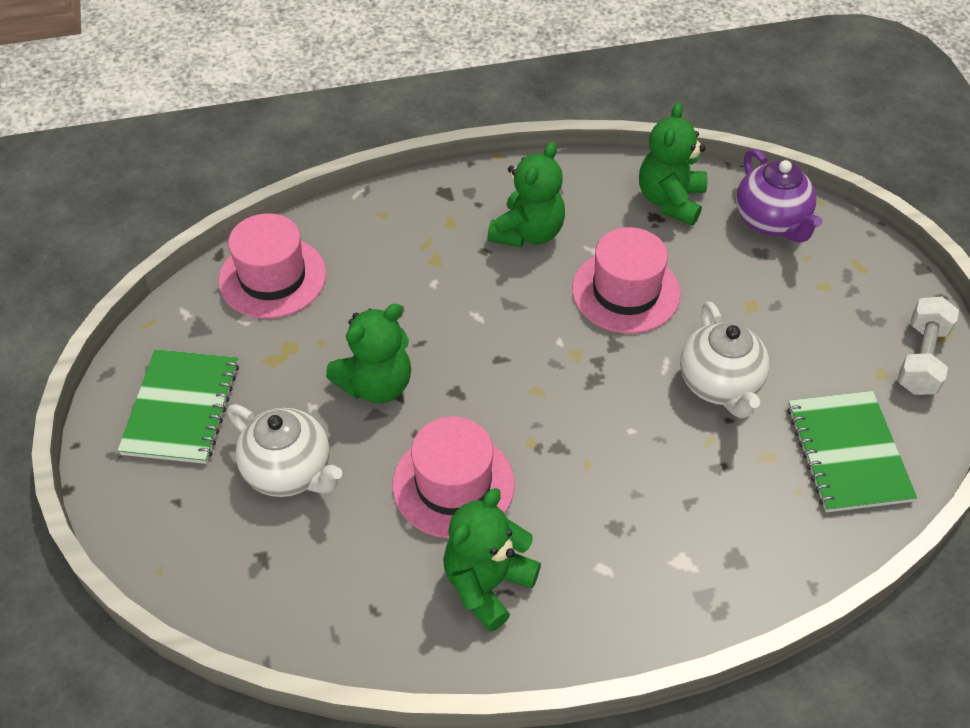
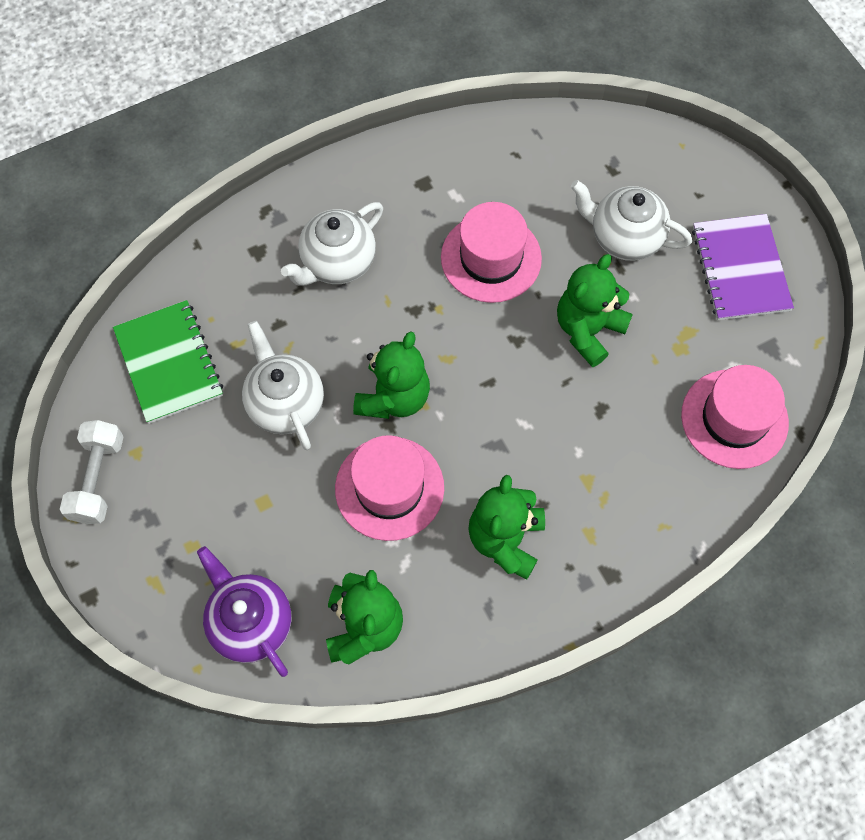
camera: 165 degrees right, 15 degrees up
green notebook [118,349,239,464] -> purple notebook [692,214,794,320]
green teddy bear [443,488,541,632] -> green teddy bear moved to [353,332,430,419]
none -> white teapot [281,202,383,286]

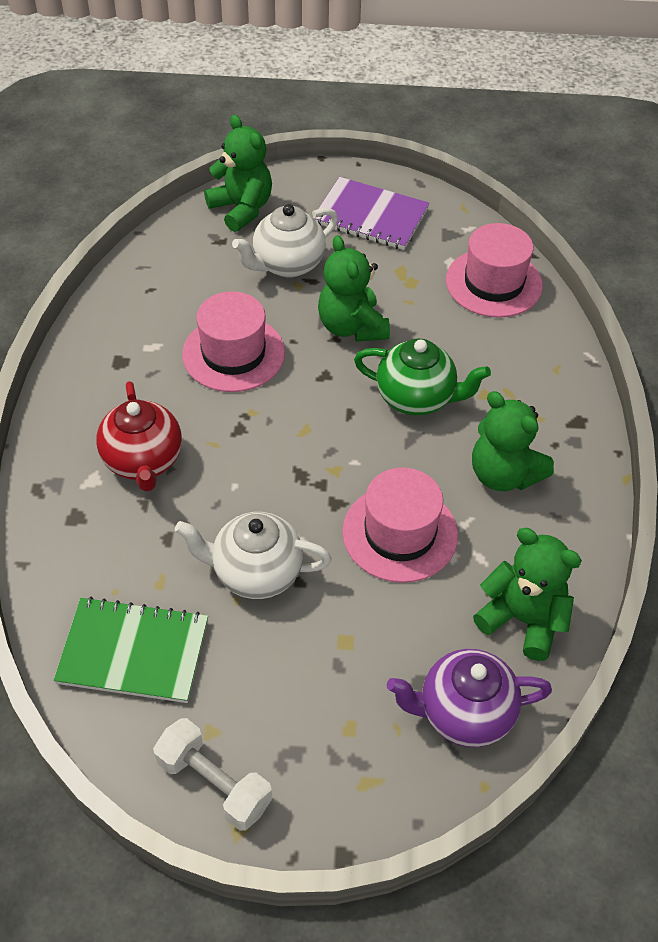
camera: 60 degrees left, 15 degrees down
white teapot [281,202,383,286] -> red teapot [96,381,182,492]
green teddy bear [353,332,430,419] -> green teddy bear moved to [204,115,272,232]
none -> green teapot [354,338,491,415]

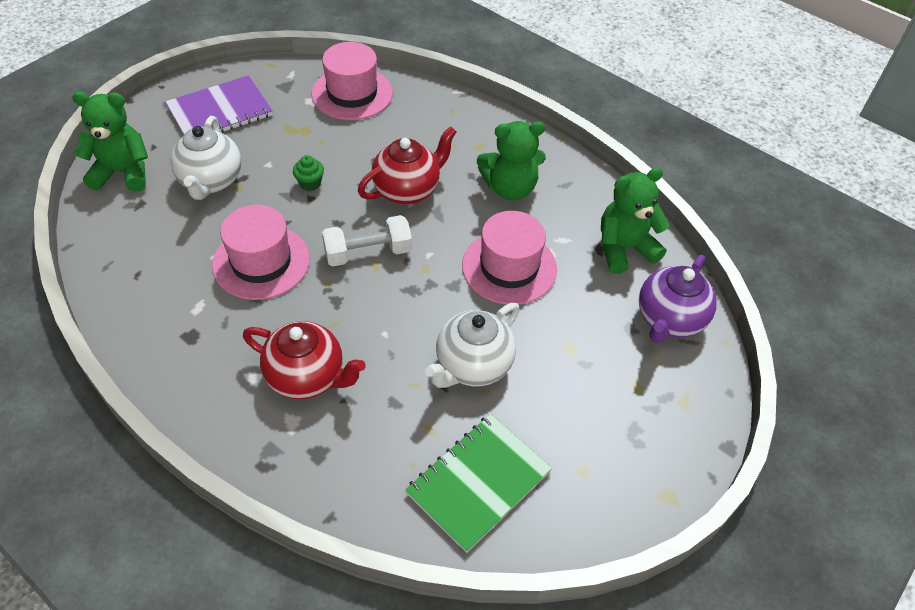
camera: 55 degrees left, 0 degrees up
white dumbbell [153,718,272,831] -> white dumbbell moved to [322,215,412,266]
green teddy bear [318,235,390,342] -> green cupcake [293,155,324,191]
green teapot [354,338,491,415] -> red teapot [358,126,457,204]

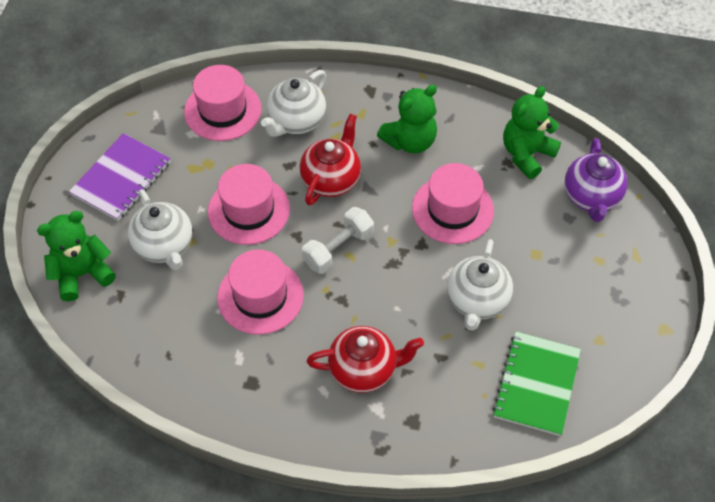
camera: 25 degrees left, 5 degrees up
green cupcake [293,155,324,191] -> pink hat [208,164,290,245]
none -> white teapot [261,70,326,137]

